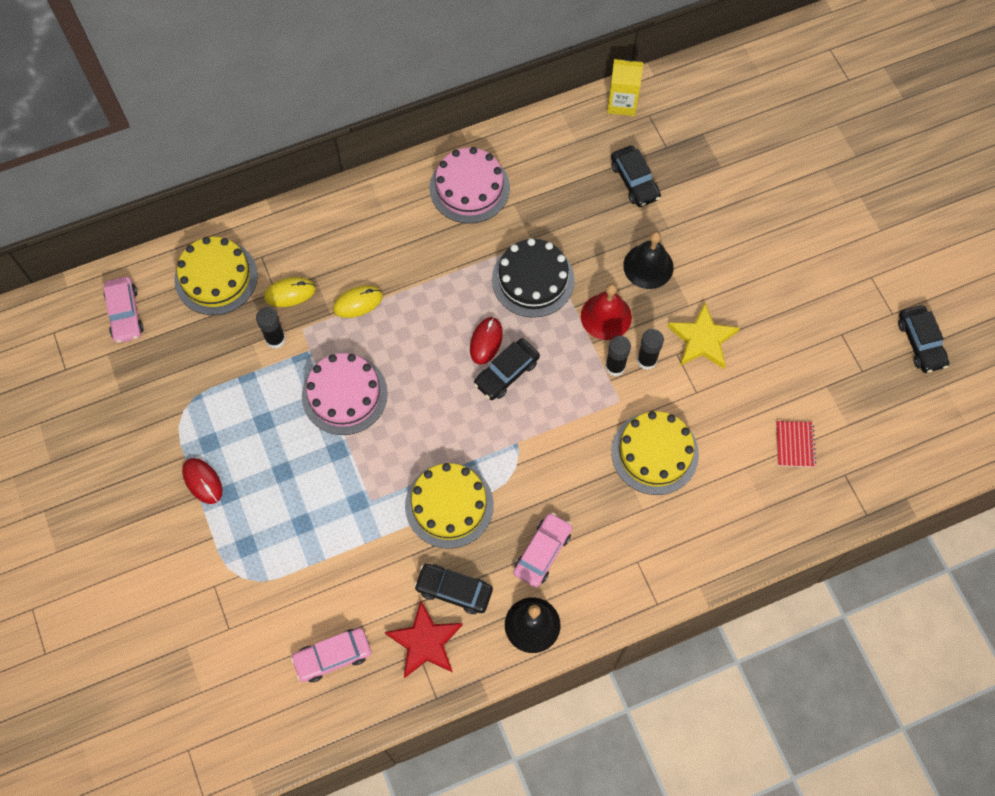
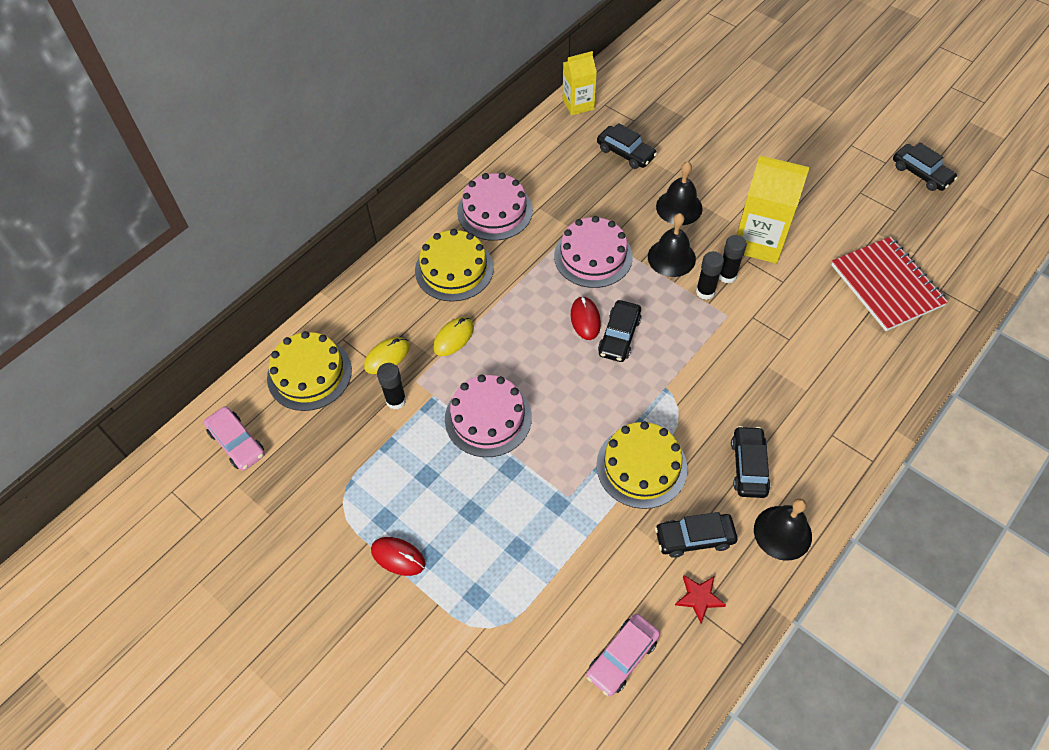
camera: 25 degrees left, 10 degrees down
red star [385,601,463,678] -> red star [675,575,726,623], size x0.60
black cake [492,238,575,318] -> pink cake [554,216,633,288]
pink car [513,513,572,587] -> black car [731,426,770,498]
red bell [581,283,632,340] -> black bell [648,213,696,277]
yellow cake [611,411,699,495] -> yellow cake moved to [415,229,494,302]
yellow star [667,302,740,369] -> yellow carton [737,155,810,264]
red notebook [776,421,816,467] -> red notebook [831,236,948,331], size x2.12

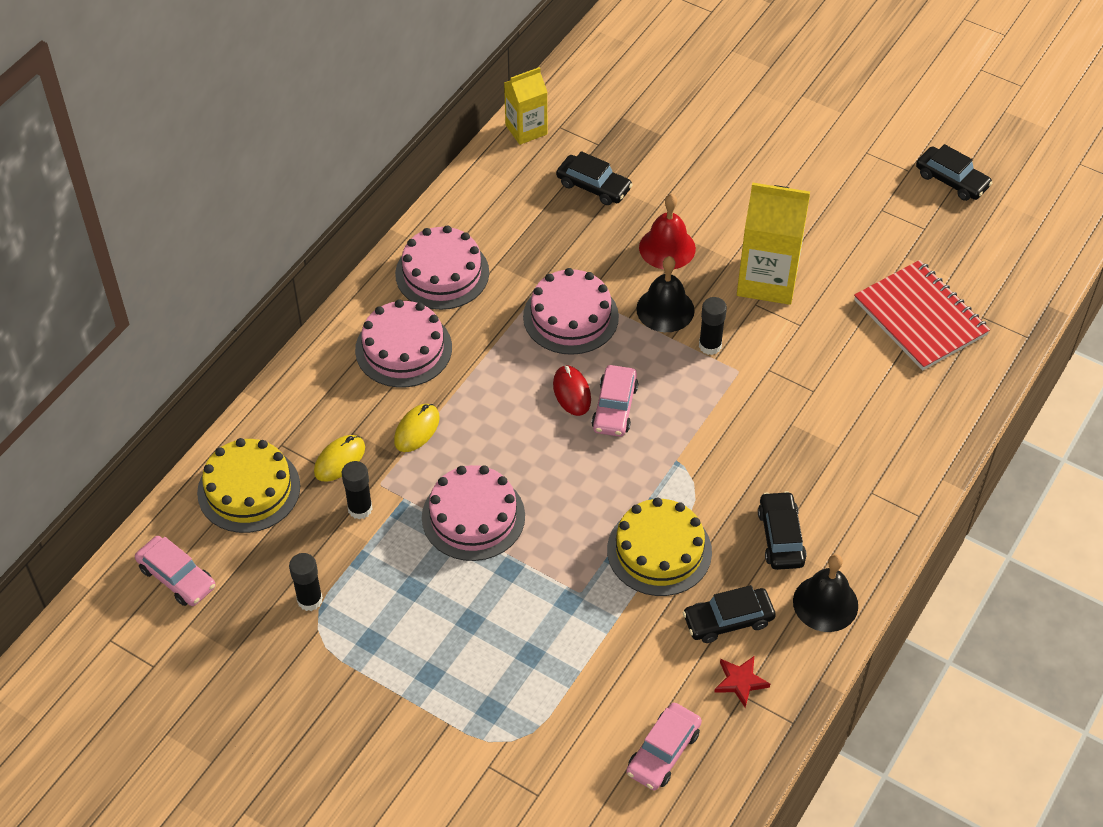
camera: 10 degrees left, 5 degrees down
red mouse [371,537,425,576] -> none
yellow cake [415,229,494,302] -> pink cake [355,299,452,388]
black car [598,300,641,362] -> pink car [592,365,638,437]
black bell [656,161,703,225] -> red bell [639,194,696,269]
black glue stick [719,235,747,283] -> black glue stick moved to [289,553,323,611]

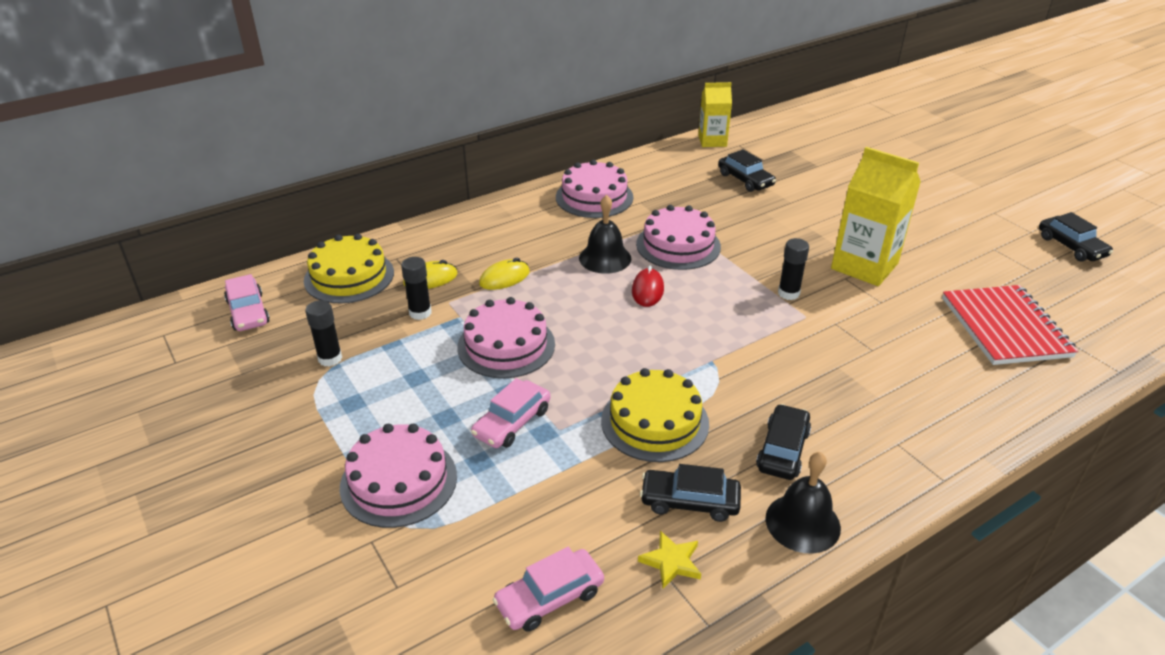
camera: 25 degrees right, 15 degrees down
pink cake [355,299,452,388] -> pink cake moved to [340,424,457,528]
pink car [592,365,638,437] -> pink car moved to [471,378,551,448]
black bell [636,256,695,332] -> black bell moved to [579,195,631,274]
red bell [639,194,696,269] -> none
red star [714,656,770,708] -> yellow star [638,531,701,589]

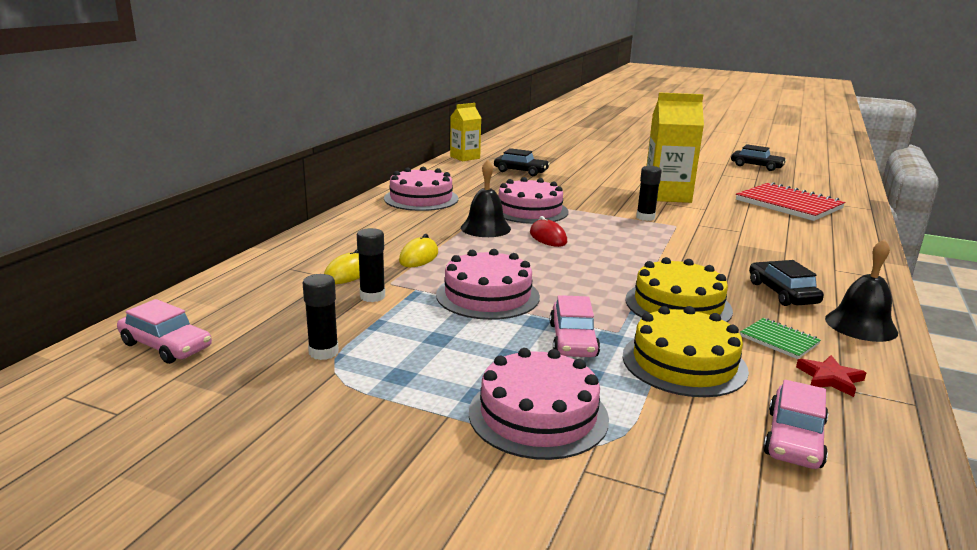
camera: 35 degrees left, 15 degrees down
yellow cake [304,234,394,303] -> yellow cake moved to [622,306,749,397]
yellow star [638,531,701,589] -> red star [796,355,866,397]
black car [640,464,741,522] -> green notebook [740,318,821,359]

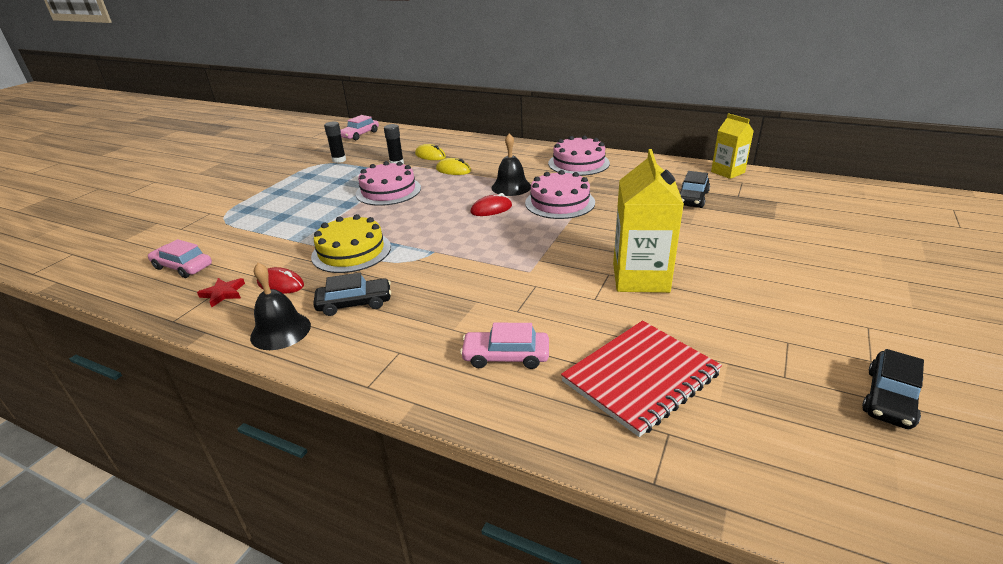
camera: 95 degrees right, 10 degrees up
pink cake [469,348,609,460] -> none
pink car [550,295,600,357] -> pink car moved to [460,323,549,369]
yellow cake [622,306,749,397] -> none
black glue stick [636,166,662,221] -> none
green notebook [740,318,821,359] -> red mouse [257,267,304,294]

